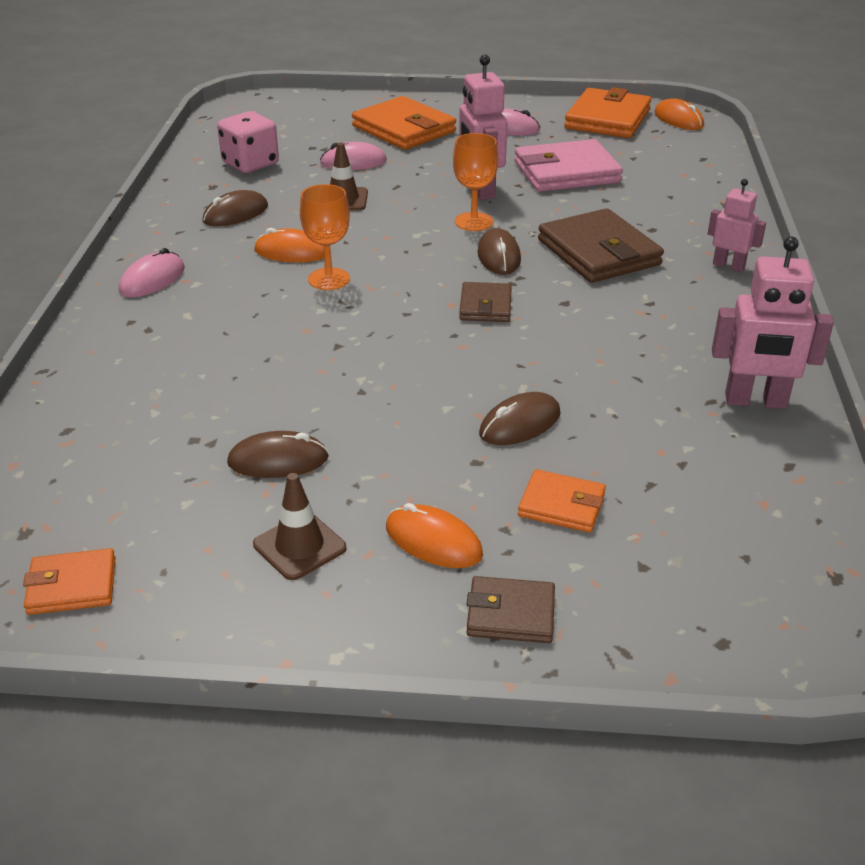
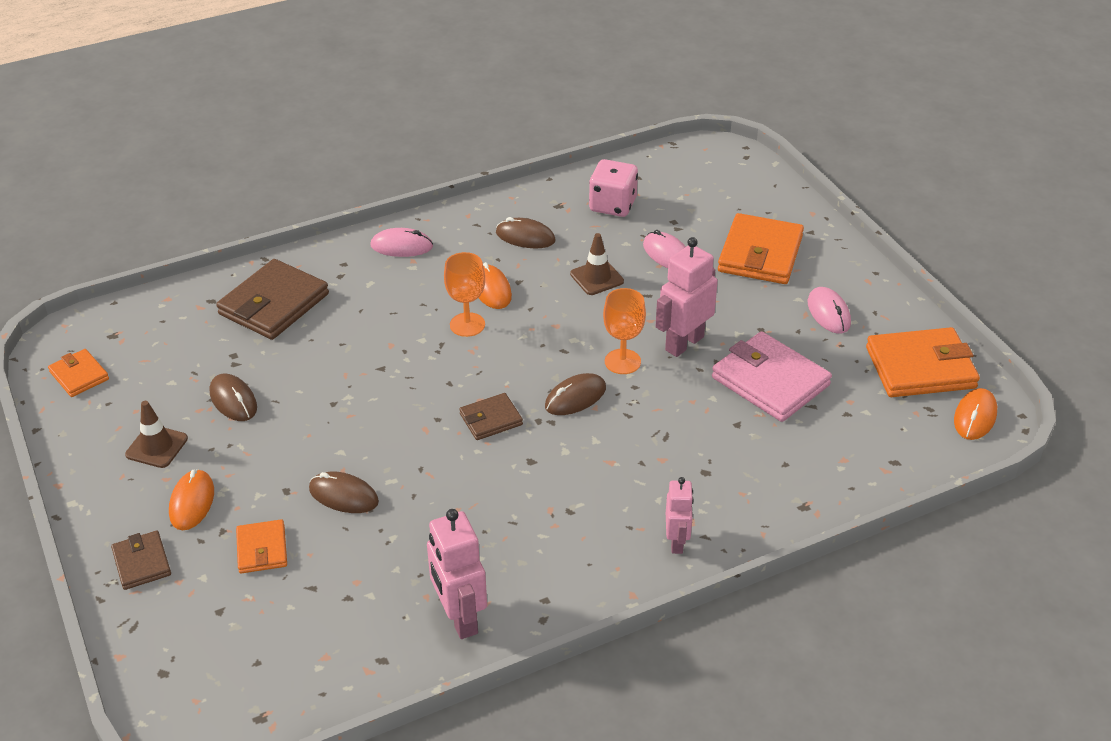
camera: 60 degrees right, 5 degrees up
brown wallet [538,208,664,283] -> brown wallet moved to [216,259,329,340]

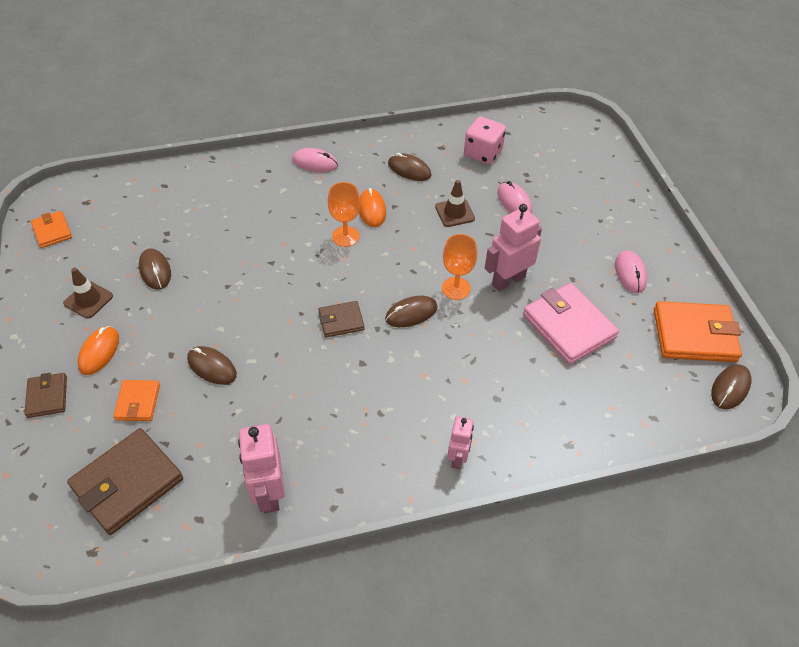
camera: 10 degrees right, 10 degrees up
brown wallet [216,259,329,340] -> brown wallet moved to [67,428,183,535]
orange wallet [718,213,804,284] -> none
orange mouse [954,388,997,440] -> brown mouse [711,364,751,409]

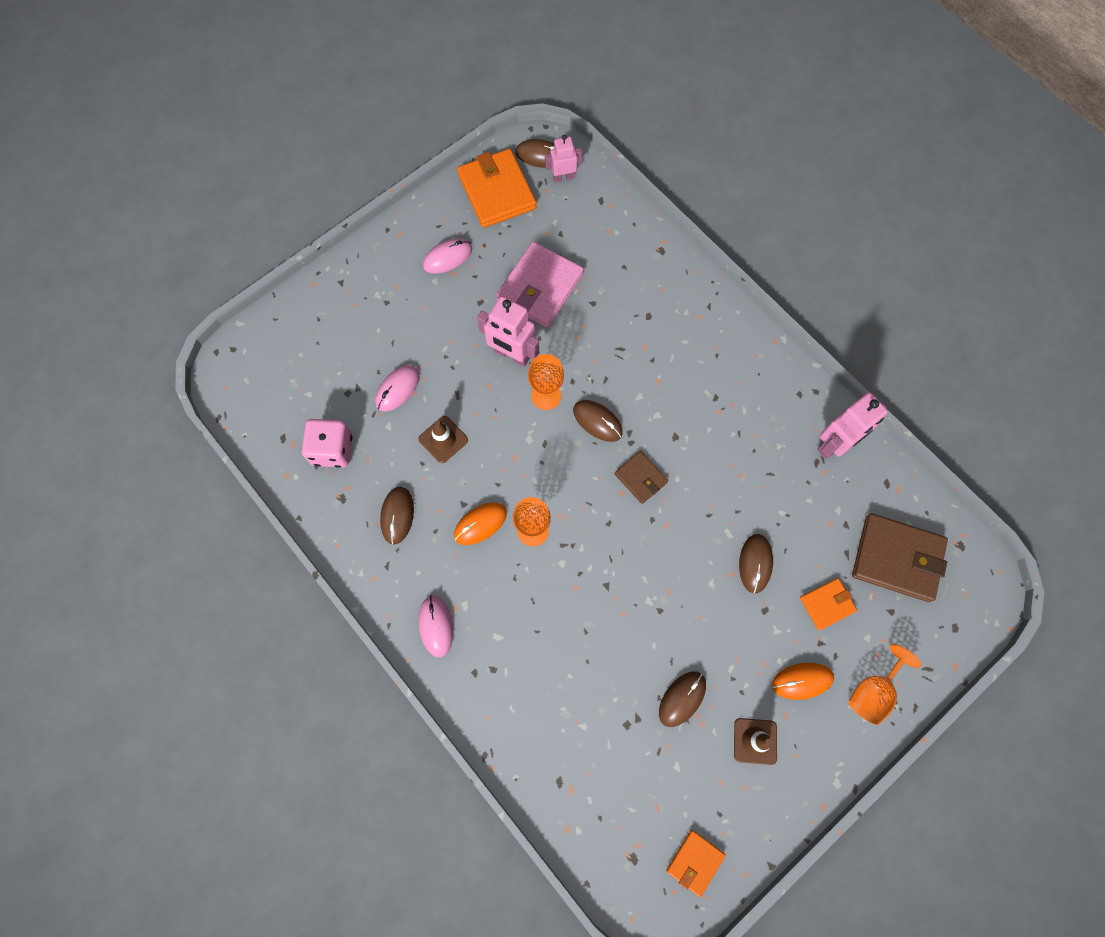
camera: 115 degrees left, 20 degrees up
brown wallet [24,373,67,418] -> orange goblet [848,644,922,725]
pink robot [447,416,474,469] -> pink robot moved to [545,135,582,182]

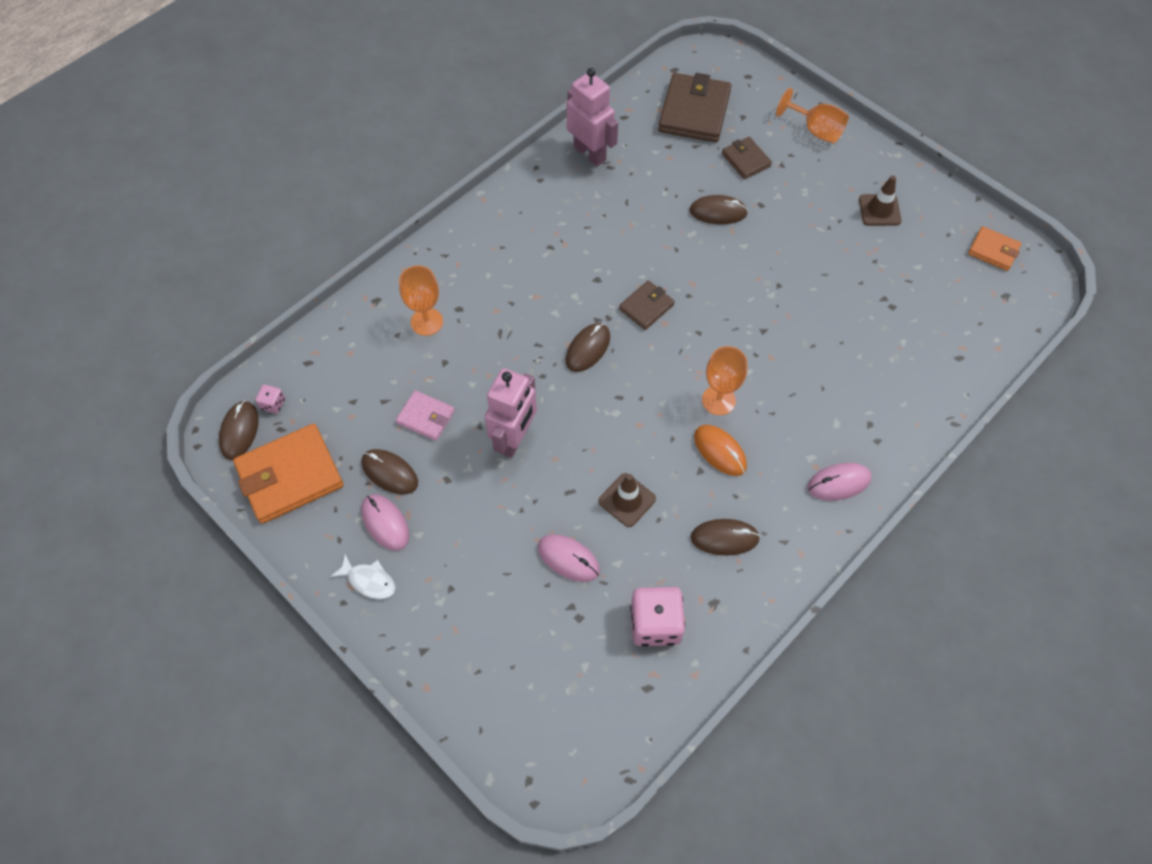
camera: 95 degrees left, 10 degrees down
pink wallet [496,242,584,328] -> pink wallet [396,390,455,441], size x0.54
orange goblet [528,354,564,410] -> orange goblet moved to [399,265,443,336]
pink robot [545,135,582,182] -> pink dice [255,385,285,414]
brown mouse [659,671,706,727] -> brown mouse moved to [362,449,418,494]
orange mouse [772,663,834,700] -> none
orange wallet [800,578,857,630] -> brown wallet [722,137,772,179]
none -> white fish [330,554,396,599]

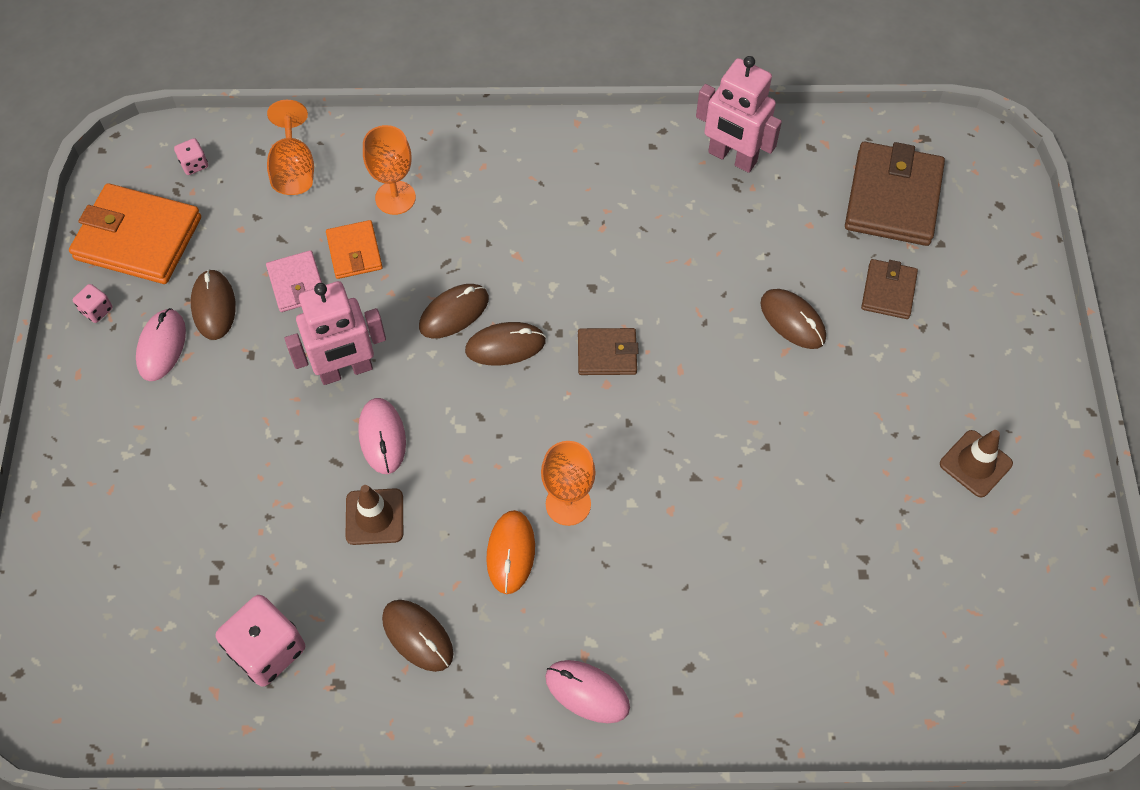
camera: 45 degrees right, 0 degrees up
brown mouse [219,400,259,460] -> brown mouse moved to [419,284,489,338]
white fish [330,554,396,599] -> none
pink mouse [538,534,600,582] -> pink mouse moved to [358,398,406,474]
pink robot [567,68,618,166] -> pink robot turned 120 degrees clockwise [696,56,782,173]
brown wallet [658,73,731,142] -> brown wallet turned 45 degrees counterclockwise [845,142,945,246]
orange goblet [776,88,849,143] -> orange goblet moved to [267,100,314,195]
orange wallet [968,226,1022,271] -> orange wallet moved to [326,220,383,279]
none -> pink dice [73,284,113,323]

